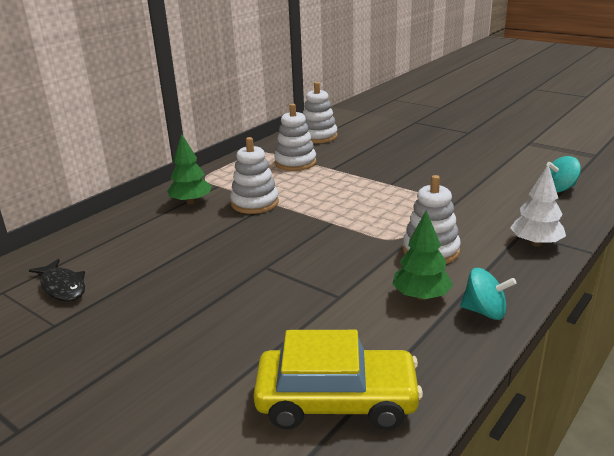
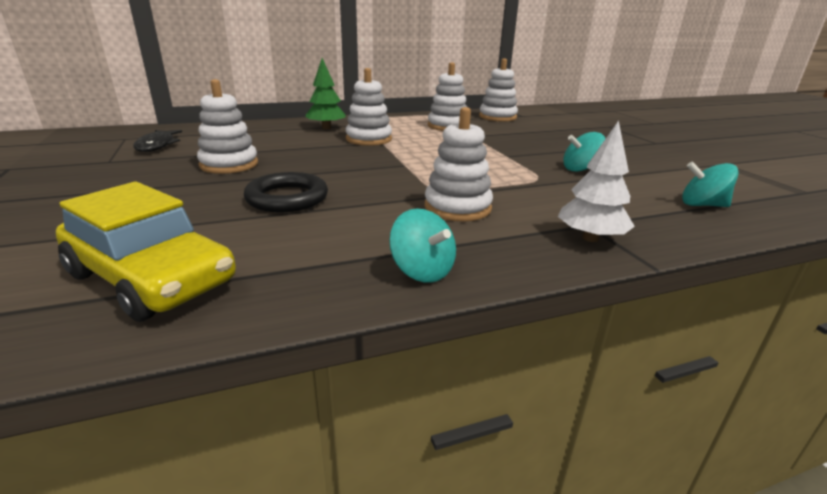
camera: 30 degrees right, 0 degrees up
green tree [392,210,453,300] -> none
none -> white stacking toy [197,79,258,174]
none -> black ring [244,172,328,212]
none -> turquoise spinning top [563,132,605,172]

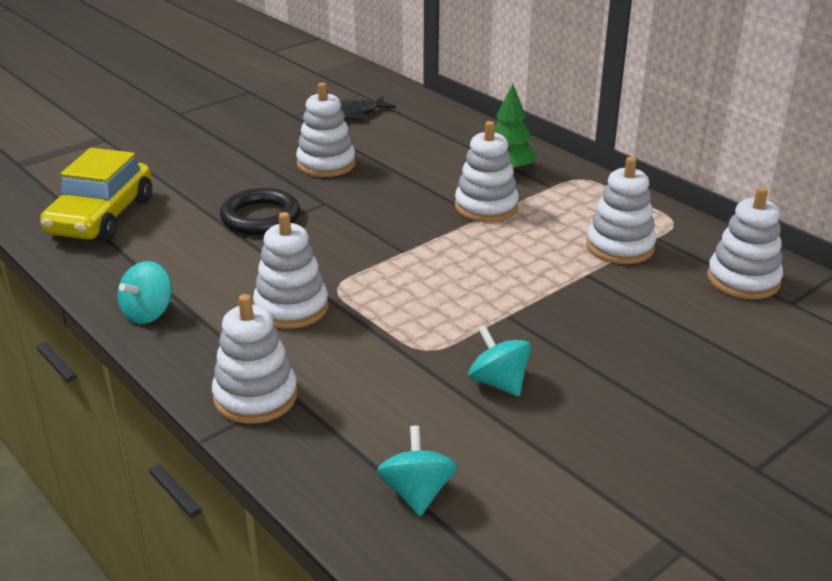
camera: 70 degrees right, 5 degrees up
white tree [558,120,635,242] -> white stacking toy [212,294,298,424]

